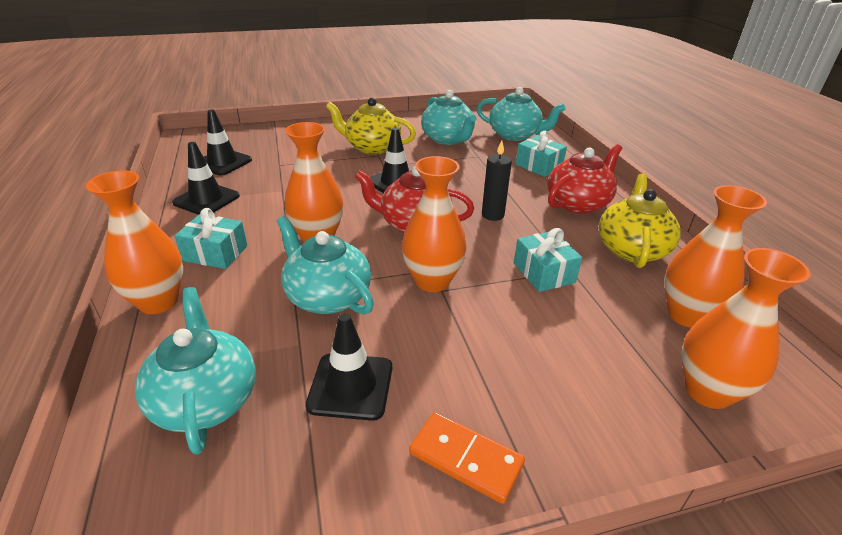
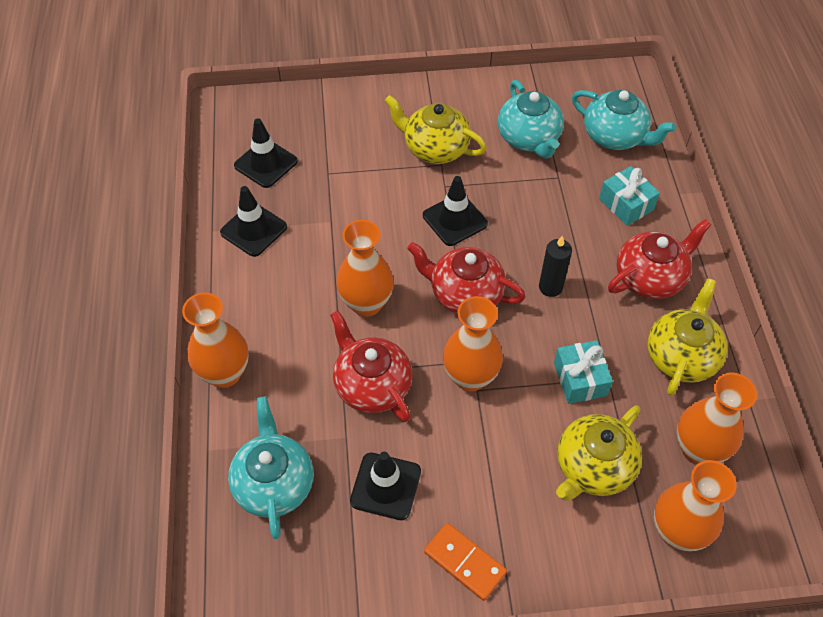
camera: 10 degrees right, 20 degrees up
turquoise gift [175,208,247,269] -> none
turquoise teapot [277,216,374,314] -> red teapot [330,311,412,422]
none -> yellow teapot [556,405,642,501]

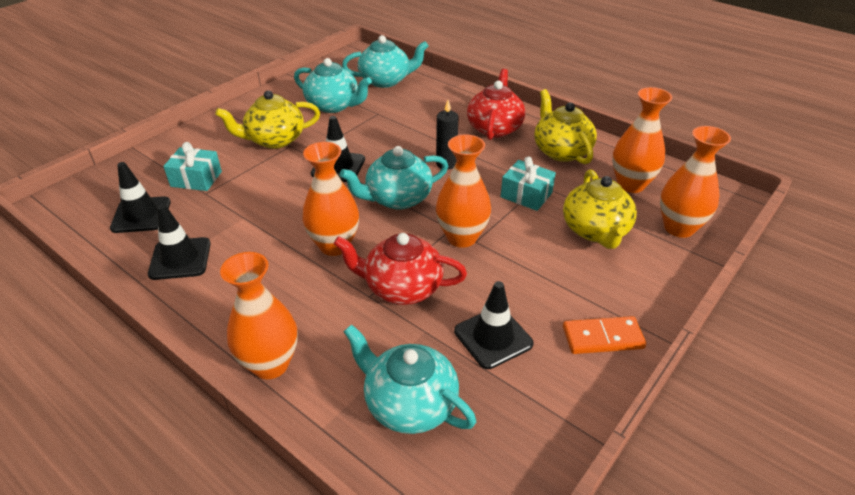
camera: 45 degrees left, 15 degrees down
red teapot [407,242,526,314] -> turquoise teapot [340,146,448,210]
turquoise gift [599,166,660,226] -> turquoise gift moved to [163,142,222,191]

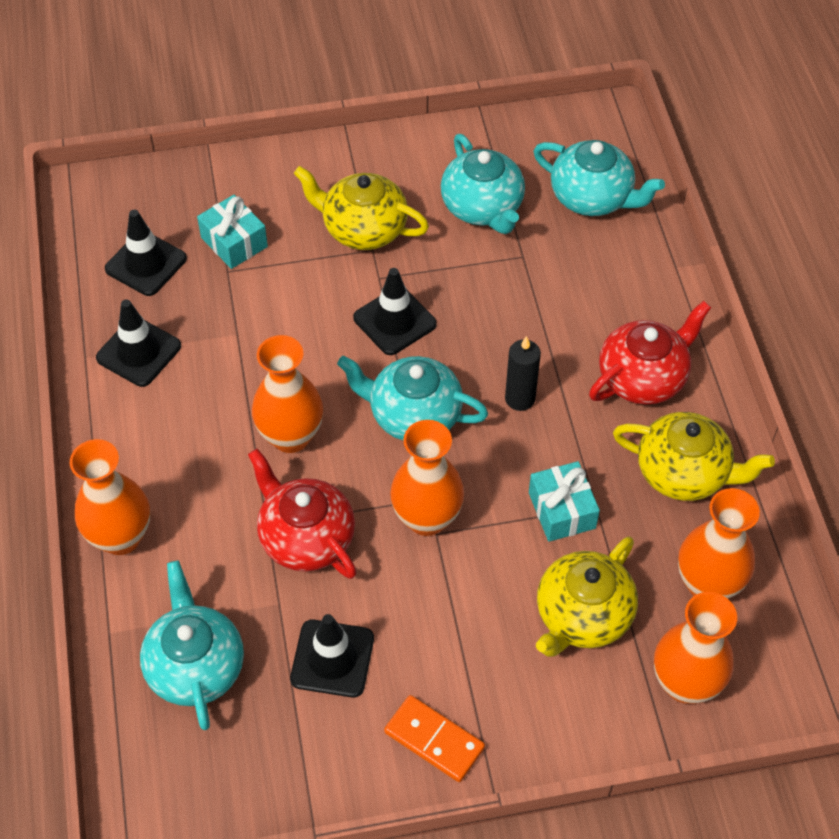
camera: 40 degrees right, 15 degrees up
yellow teapot [534,89,597,164] -> yellow teapot turned 90 degrees clockwise [613,412,775,501]

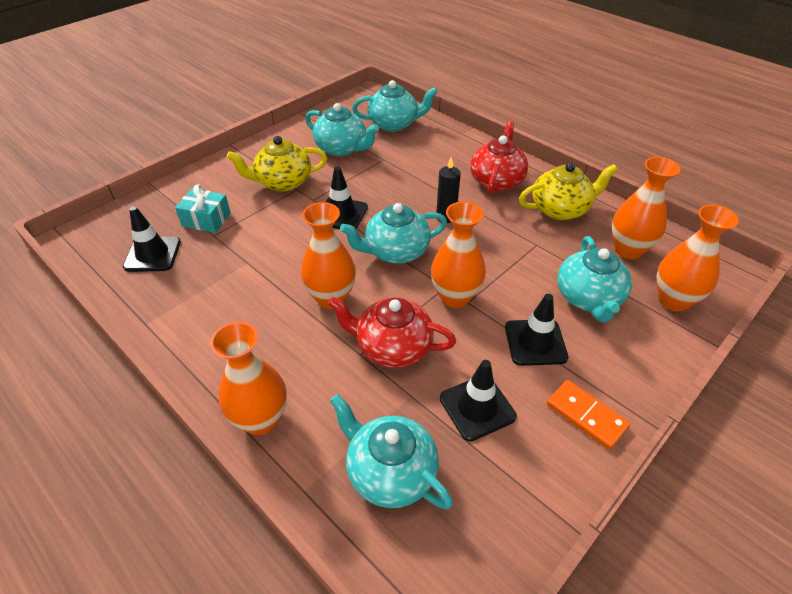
camera: 35 degrees left, 10 degrees down
black traffic cone [96,299,181,387] -> black traffic cone moved to [505,294,568,366]
orange domino [384,695,485,782] -> orange domino turned 45 degrees clockwise [546,380,630,450]
turquoise gift [529,461,600,542] -> none
yellow teapot [536,536,638,657] -> turquoise teapot [557,236,632,322]

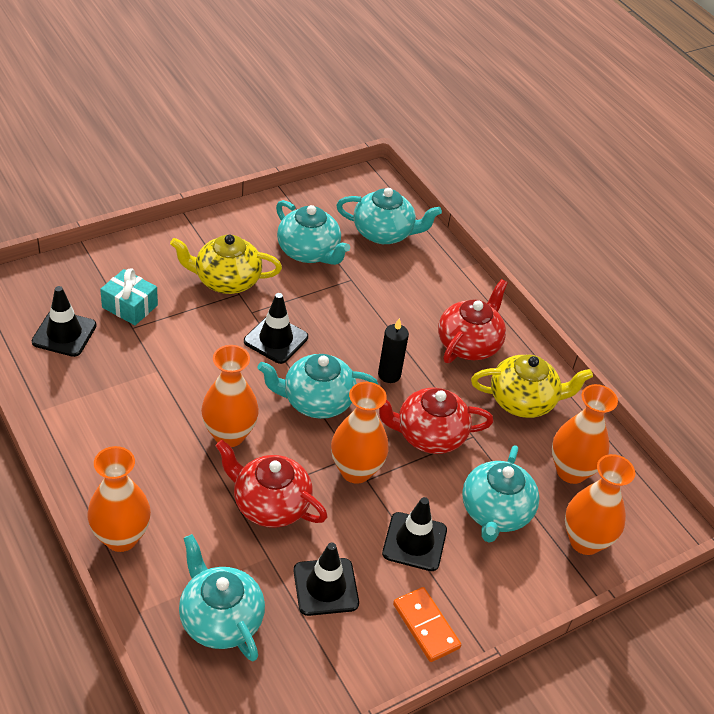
camera: 10 degrees right, 0 degrees up
none -> red teapot [379,388,494,454]

